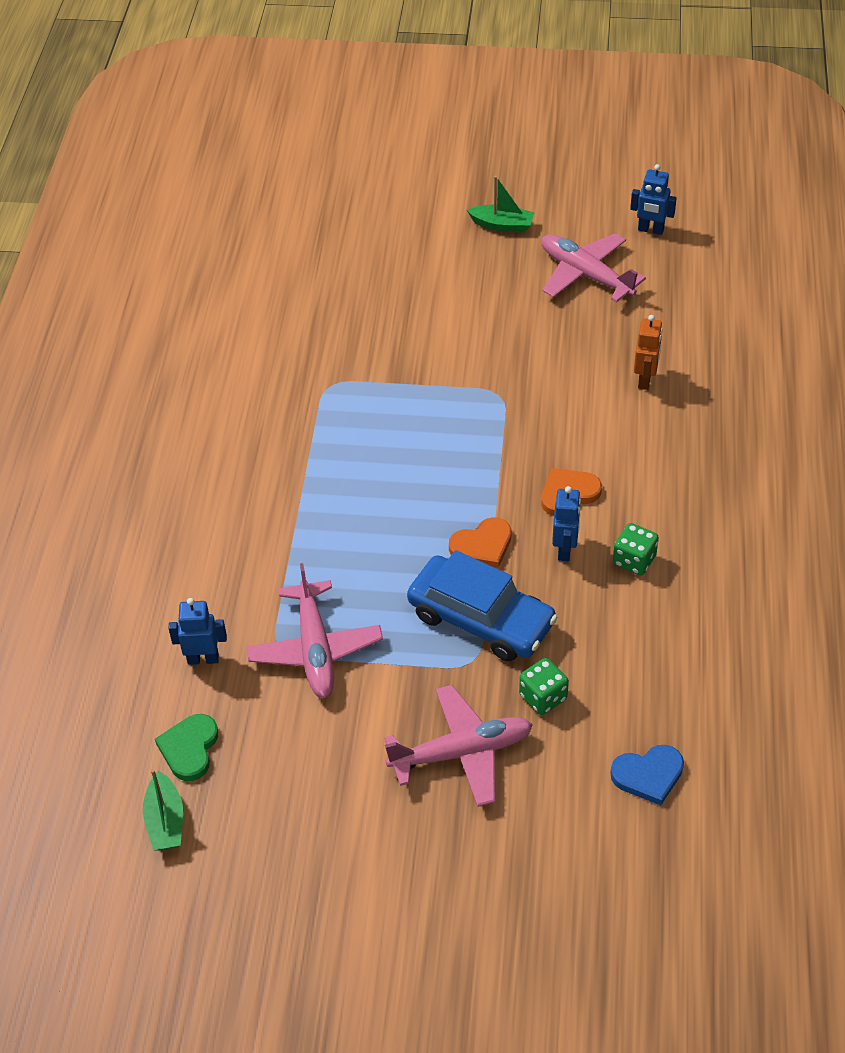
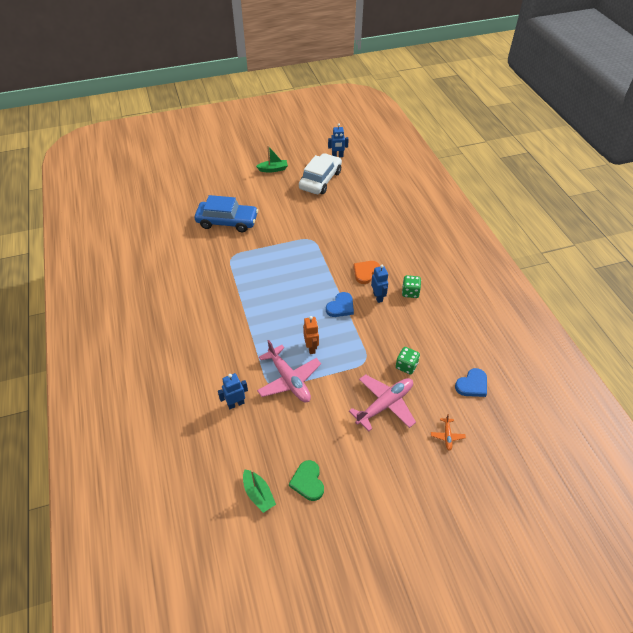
camera: 25 degrees left, 0 degrees up
green heart [155,714,218,781] -> green heart moved to [289,460,324,501]
blue car [407,550,558,661] -> blue car moved to [195,195,258,232]
orange heart [449,517,512,568] -> blue heart [326,292,354,317]
pink plane [541,233,646,302] -> white car [299,153,342,194]
orange robot [634,315,663,390] -> orange robot moved to [303,316,319,354]
none -> orange plane [431,414,466,451]

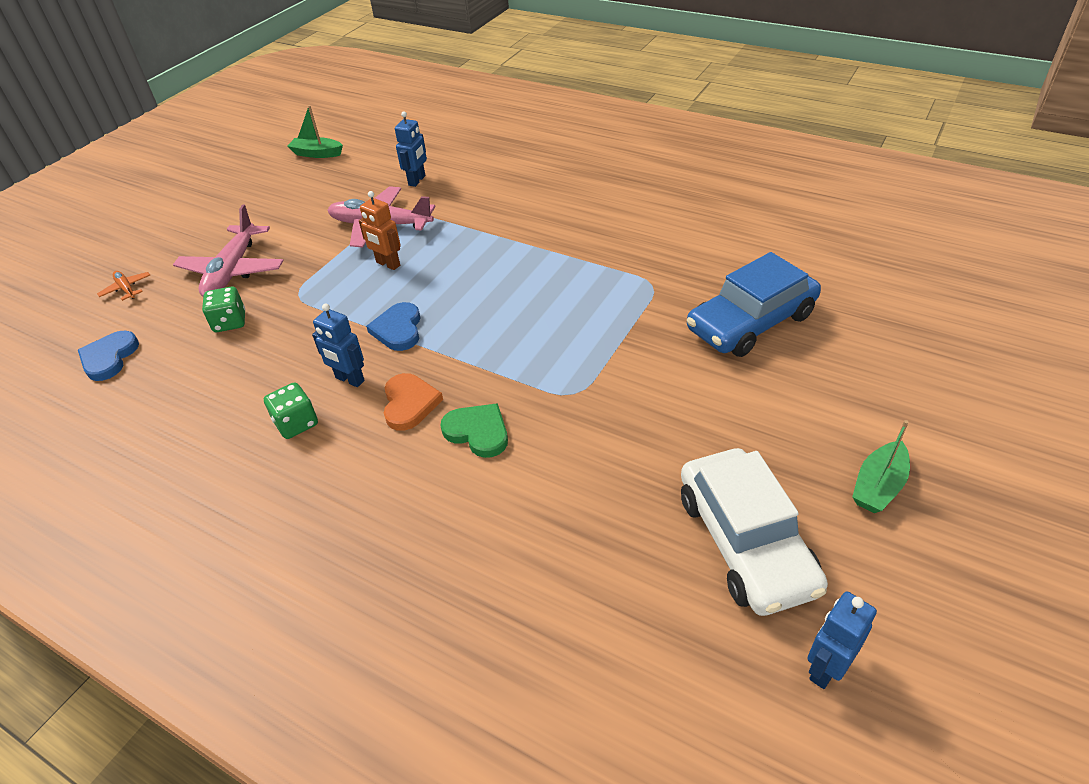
camera: 140 degrees right, 5 degrees down
green heart [289,460,324,501] -> green heart moved to [440,403,508,458]

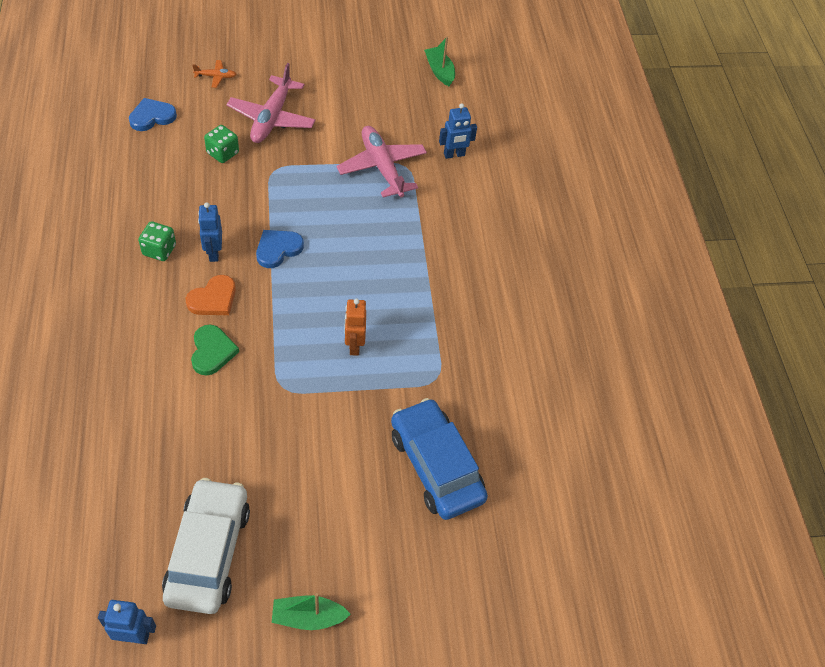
camera: 45 degrees right, 10 degrees up
orange plane [97,271,150,301] -> orange plane turned 75 degrees clockwise [192,60,237,88]
pink plane [173,204,284,297] -> pink plane turned 45 degrees counterclockwise [227,63,316,143]
orange robot [359,191,401,270] -> orange robot moved to [344,298,366,356]
white car [681,448,828,616] -> white car turned 150 degrees clockwise [162,478,250,614]
blue car [687,252,821,357] -> blue car turned 45 degrees clockwise [391,398,488,520]

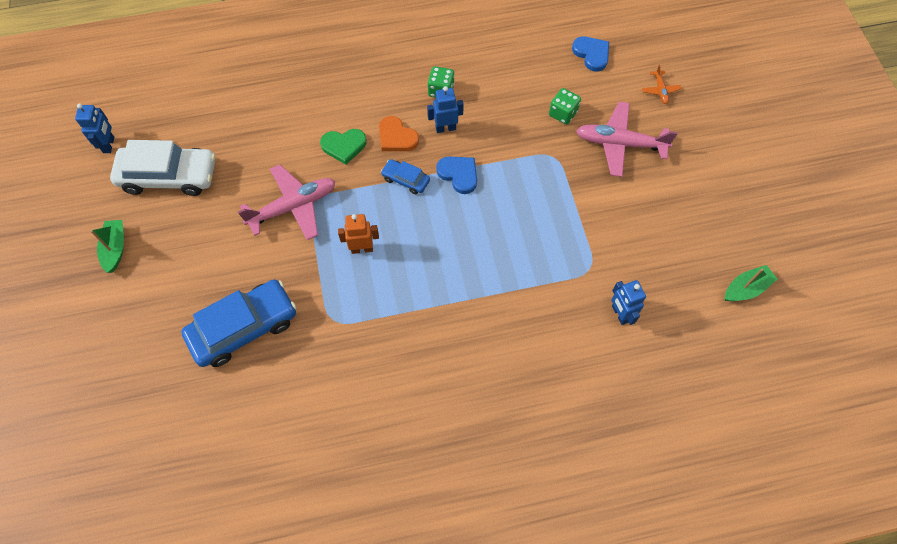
camera: 90 degrees right, 10 degrees up
pink plane [336,126,427,198] -> pink plane moved to [238,164,335,240]
none -> blue car [381,159,430,194]

